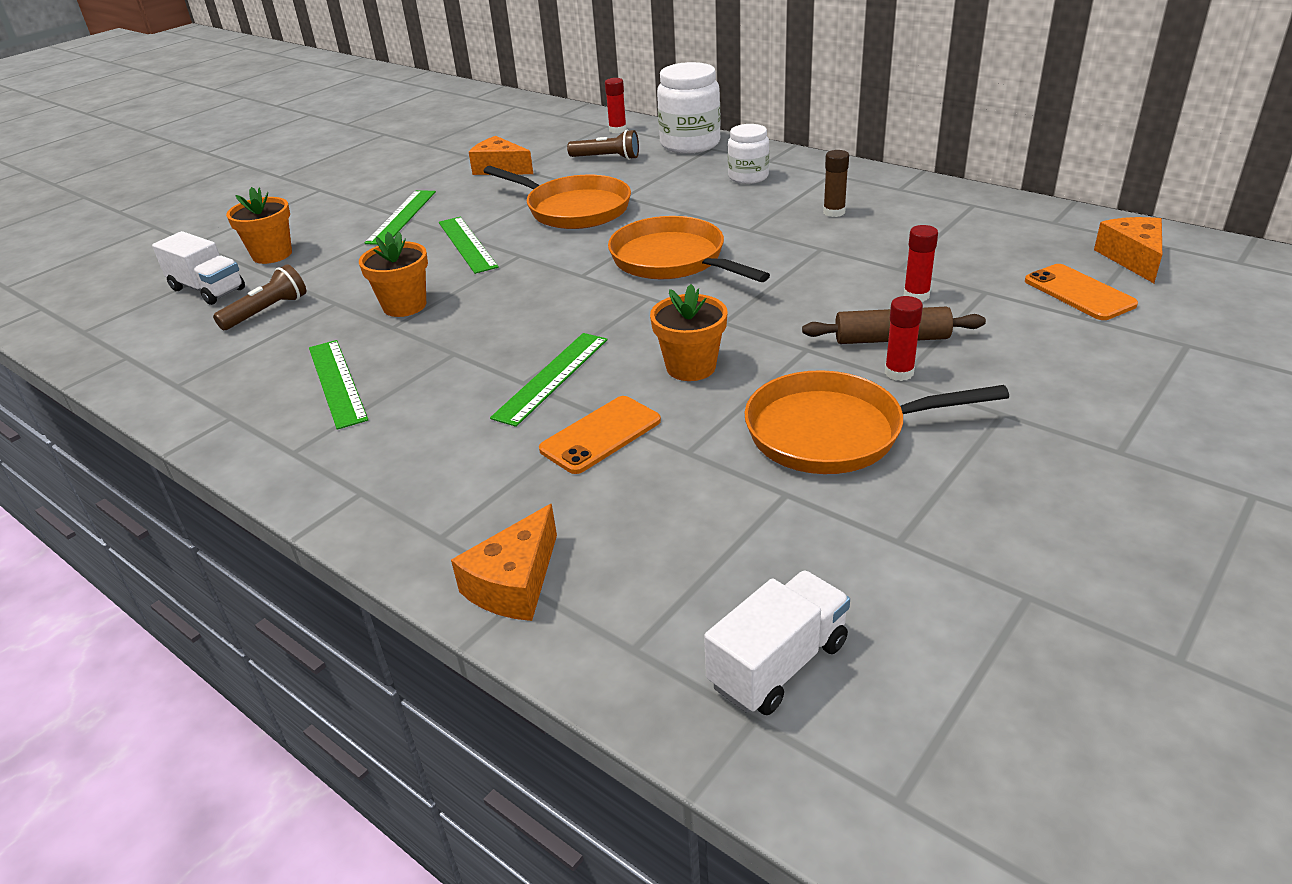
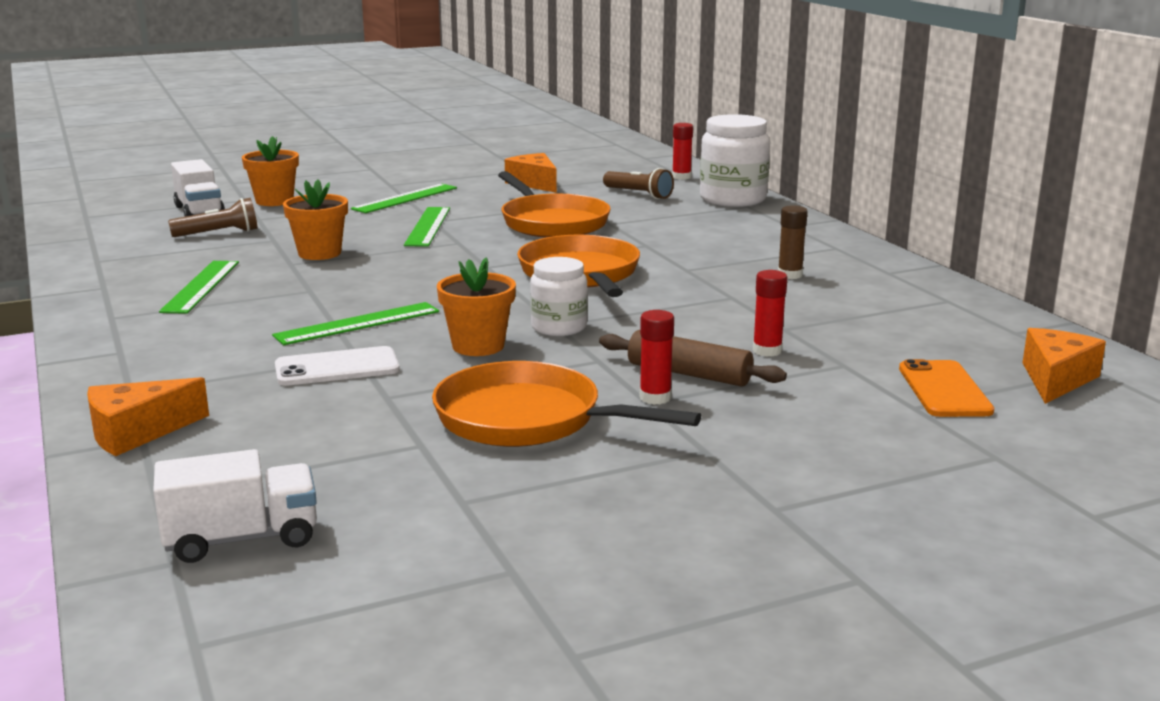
camera: 25 degrees right, 15 degrees down
orange phone [539,396,661,474] -> white phone [275,346,400,386]
white jar [728,124,769,184] -> white jar moved to [530,257,588,336]

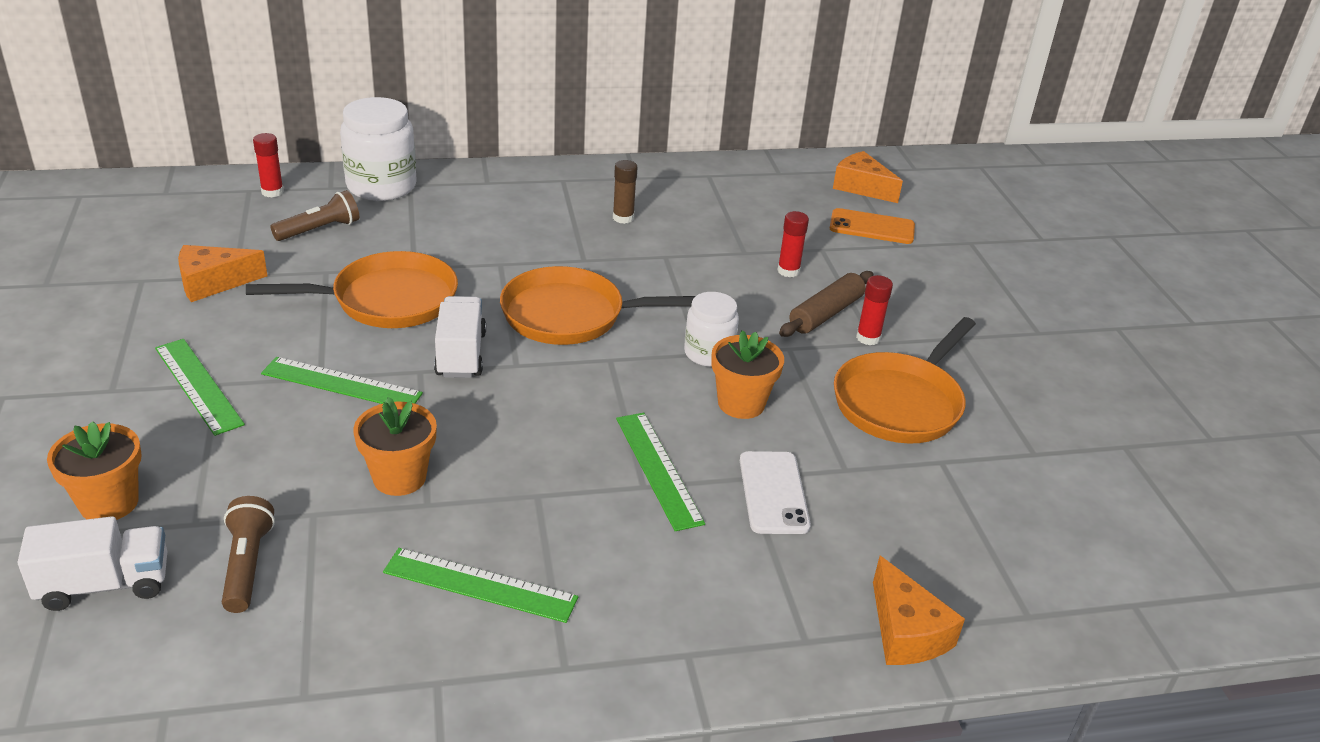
camera: 80 degrees left, 15 degrees up
white truck [153,449,317,563] -> white truck moved to [434,296,486,378]

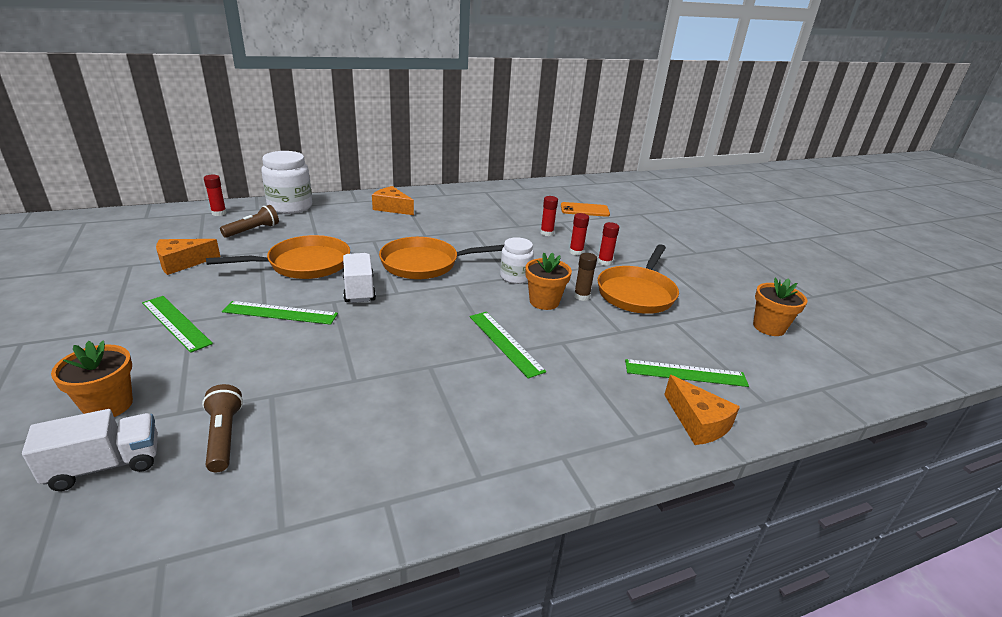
camera: 10 degrees left, 5 degrees down
orange flower pot [353,397,437,496] -> orange flower pot moved to [753,278,807,336]
green ruler [383,548,578,623] -> green ruler moved to [625,359,749,387]
brown glue stick [613,160,638,224] -> brown glue stick moved to [574,253,597,301]
white phone [740,451,811,534] -> none
brown rolling pin [779,271,873,337] -> red glue stick [569,213,589,255]
orange cheese [833,151,903,203] -> orange cheese moved to [372,186,414,215]

